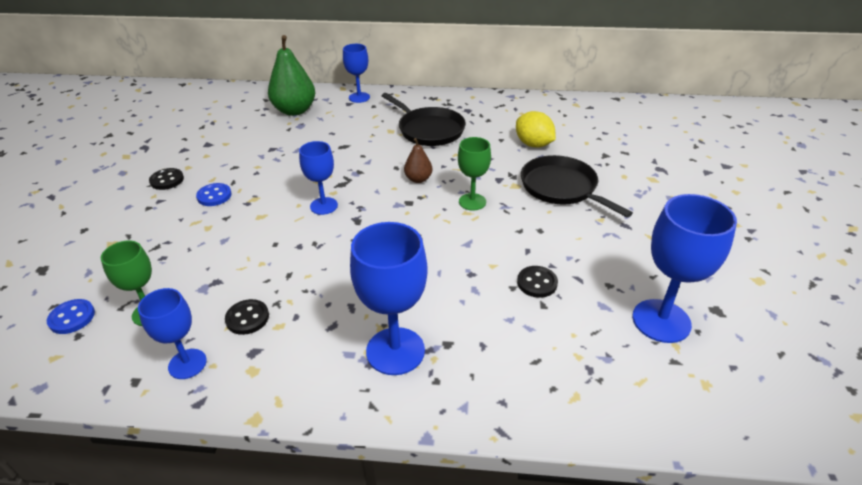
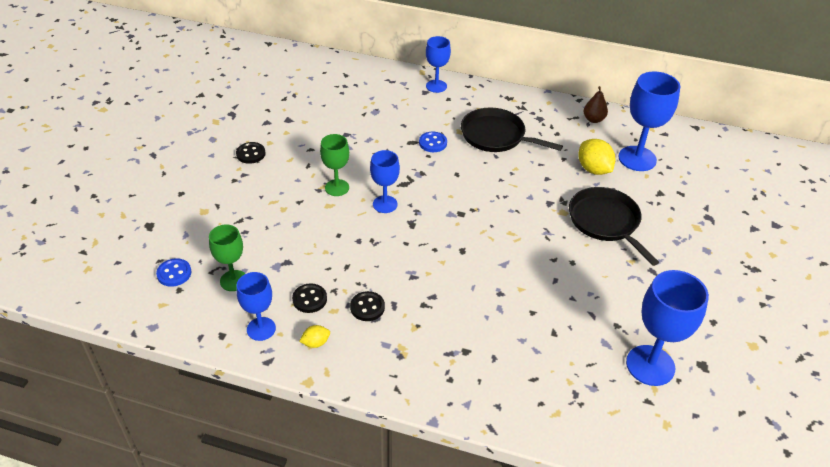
camera: 10 degrees right, 5 degrees up
blue button [196,183,232,206] -> blue button moved to [419,132,447,152]
green pear [268,35,315,116] -> none
blue goblet [350,222,428,375] -> blue goblet moved to [618,71,681,171]
black pan [382,93,466,146] -> black pan turned 150 degrees clockwise [461,107,563,152]
brown pear [404,138,432,183] -> brown pear moved to [583,86,608,123]
green goblet [458,137,491,210] -> green goblet moved to [320,134,349,196]
black button [517,266,558,298] -> black button moved to [350,291,385,321]
none -> yellow lemon [299,325,330,348]

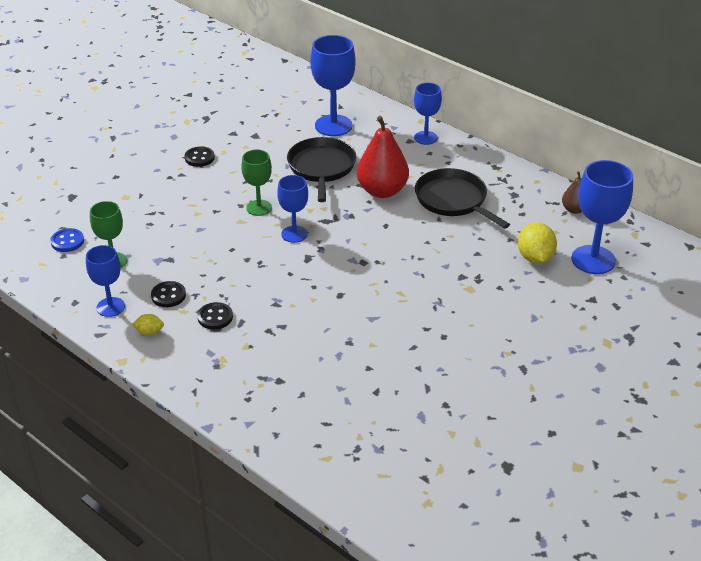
camera: 25 degrees right, 5 degrees down
blue button [419,132,447,152] -> red pear [357,116,409,198]
black pan [569,187,659,266] -> black pan moved to [287,137,357,202]
blue goblet [626,270,709,386] -> blue goblet moved to [310,35,356,136]

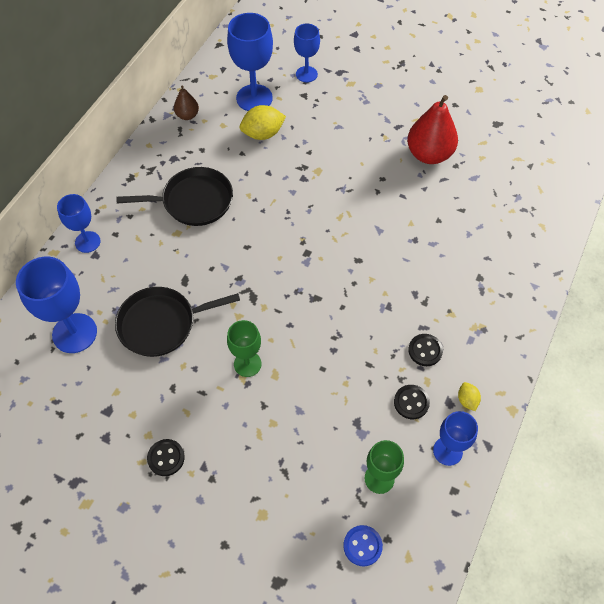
camera: 105 degrees left, 20 degrees up
blue goblet [277,175,308,243] -> blue goblet moved to [294,23,320,82]
red pear [357,116,409,198] -> red pear moved to [407,95,458,164]
black pan [415,168,510,229] -> black pan turned 135 degrees counterclockwise [116,167,233,226]

